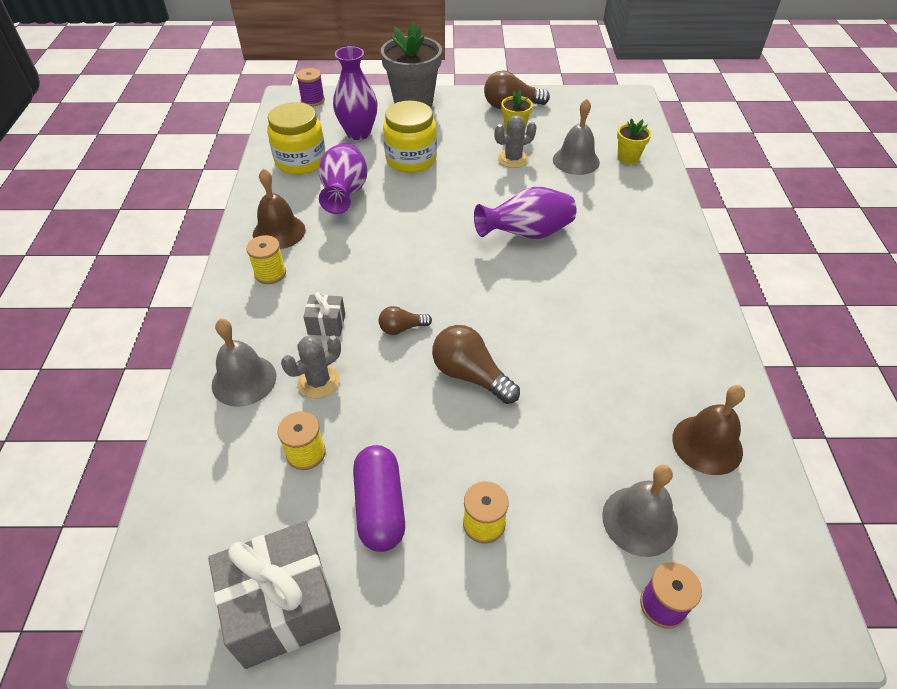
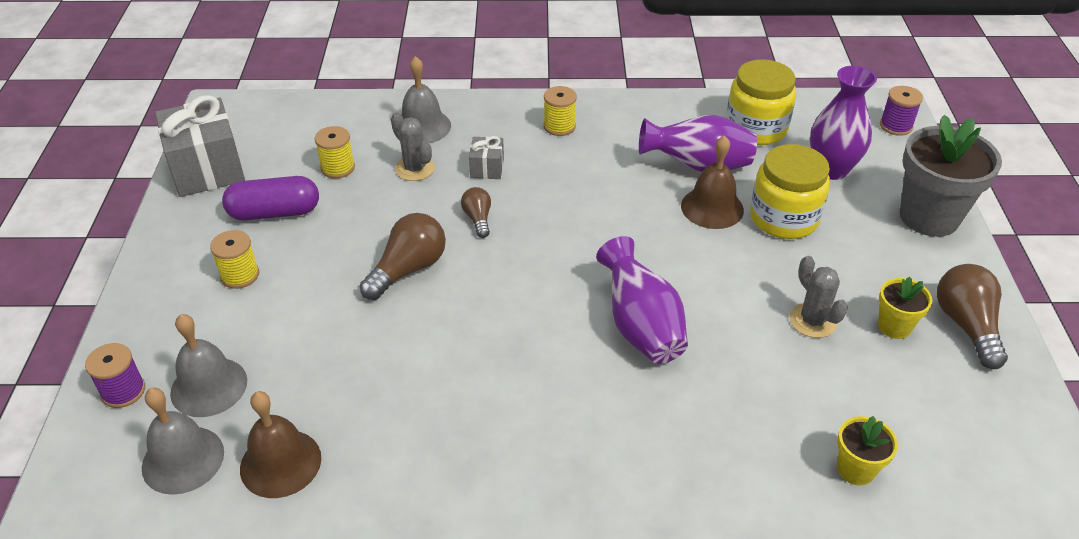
camera: 90 degrees right, 5 degrees down
brown bell [253,169,305,249] -> brown bell moved to [681,135,744,229]
grey bell [553,99,600,175] -> grey bell moved to [142,388,224,495]

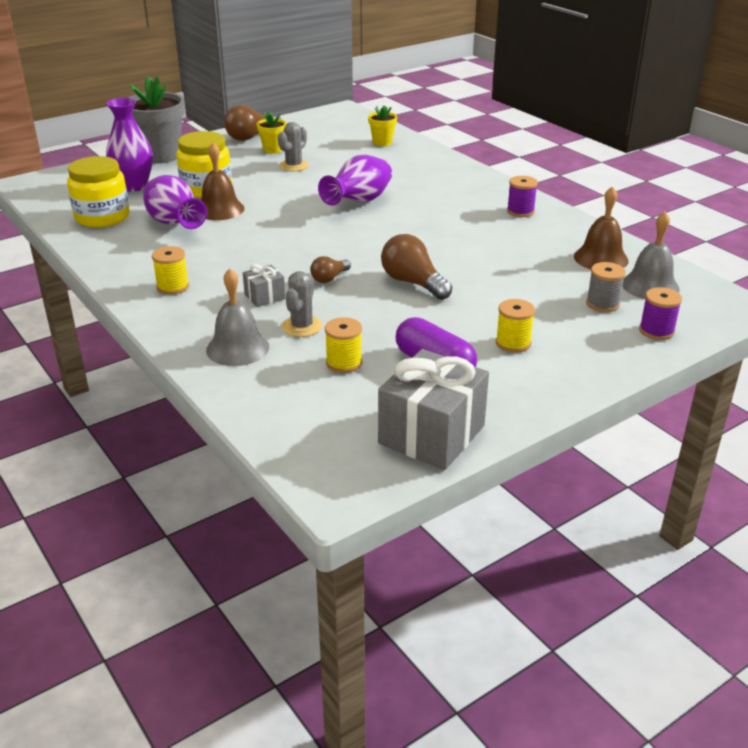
camera: 125 degrees left, 10 degrees down
grey bell [170,314,247,417] -> grey spool [586,262,626,312]
brown light bulb [360,213,446,300] -> brown light bulb turned 45 degrees clockwise [381,234,452,300]
purple spool [880,86,923,136] -> purple spool moved to [507,176,538,217]

